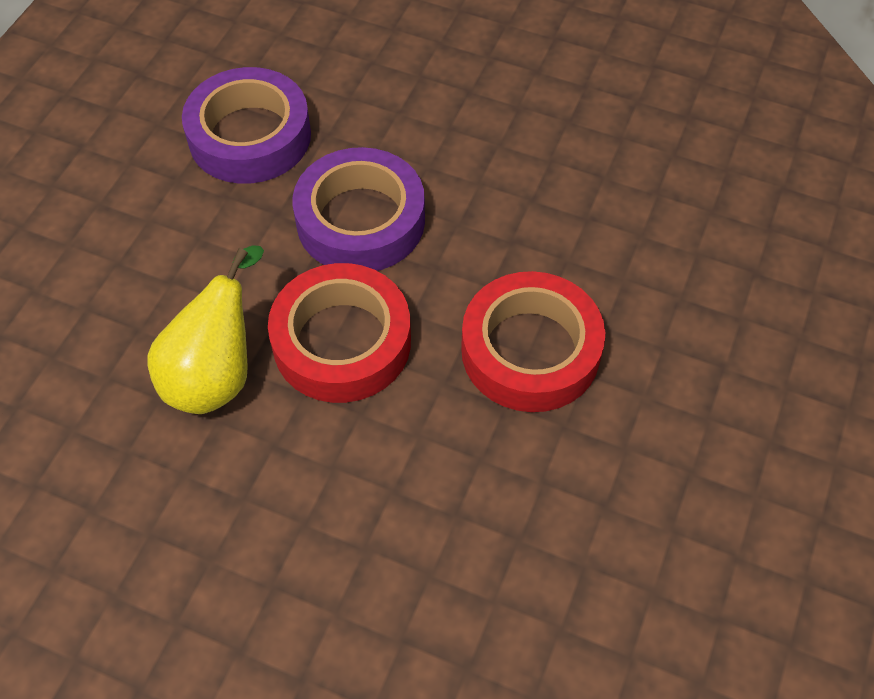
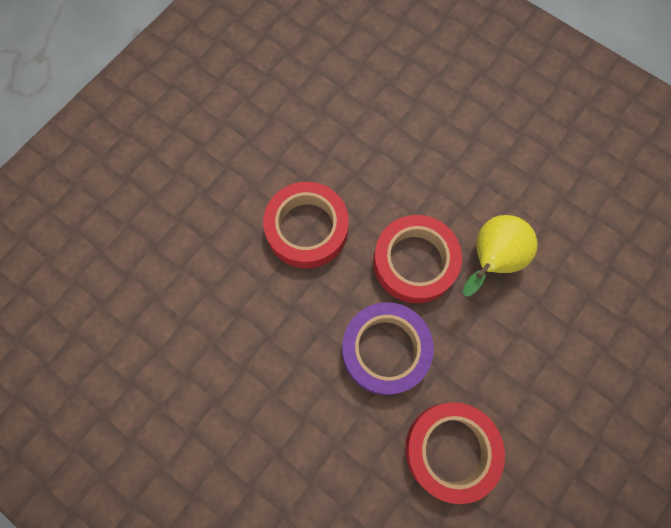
camera: 165 degrees left, 15 degrees up
purple tape [182,67,311,184] -> red tape [405,402,505,504]

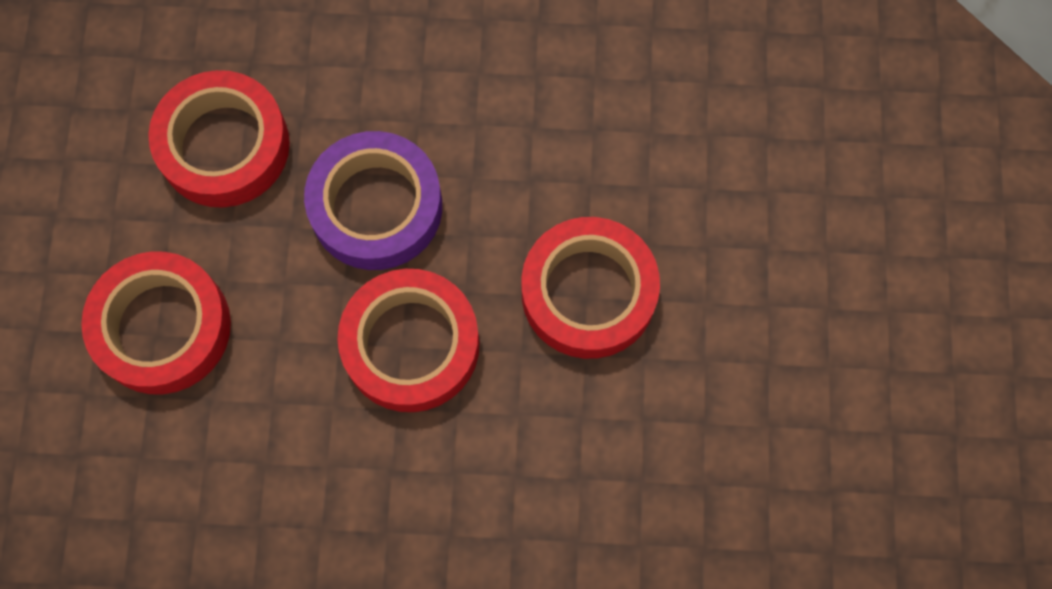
camera: 145 degrees right, 0 degrees up
yellow pear [463,215,538,296] -> none
none -> red tape [81,252,231,394]

